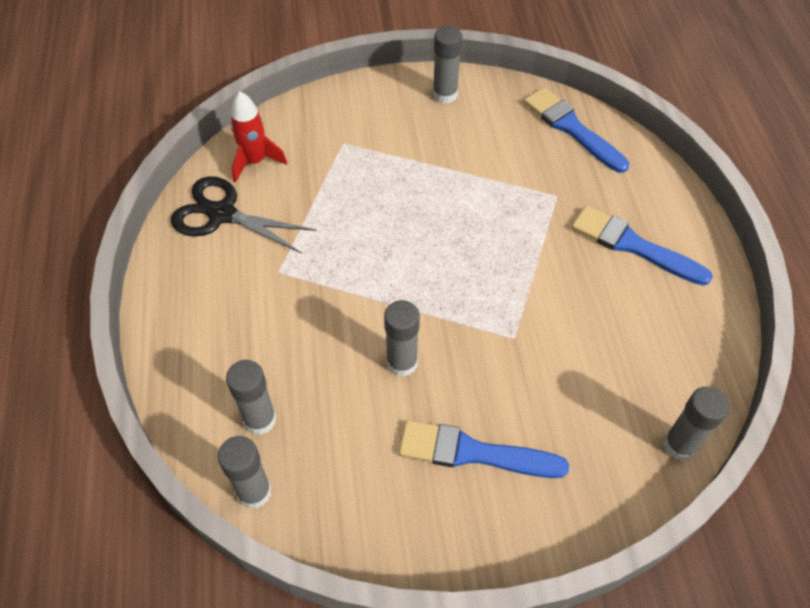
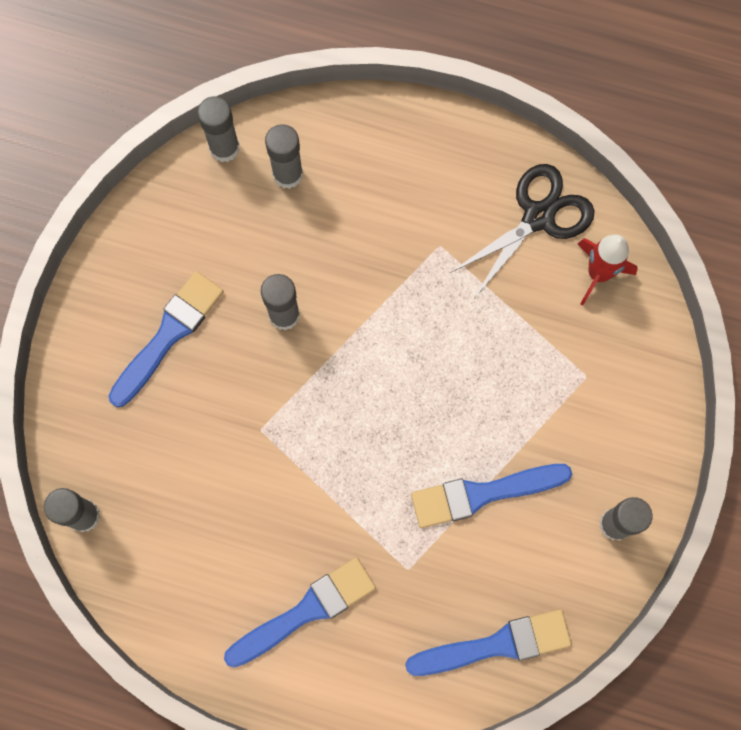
camera: 115 degrees right, 20 degrees up
none -> blue brush [411,464,572,528]

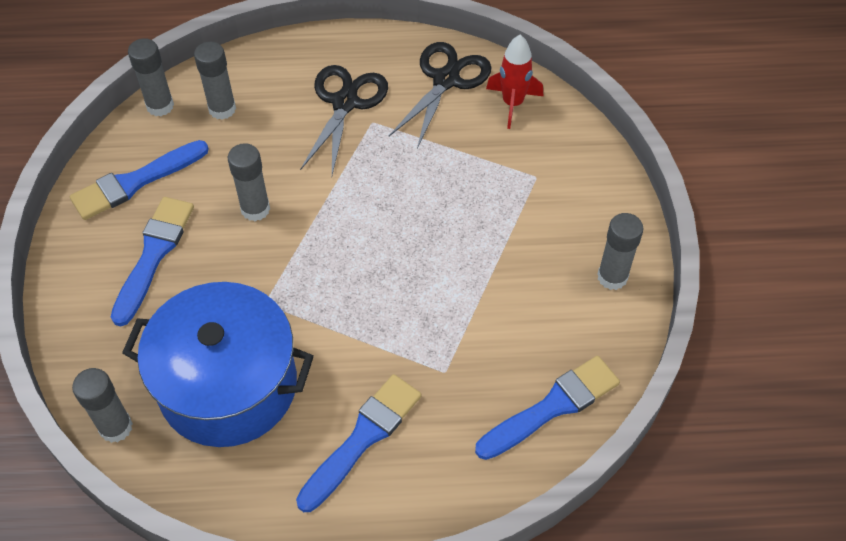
camera: 20 degrees left, 20 degrees down
blue brush [411,464,572,528] -> blue brush moved to [70,140,209,220]
none -> blue pot [122,282,314,447]
none -> black scissors [300,65,388,175]

